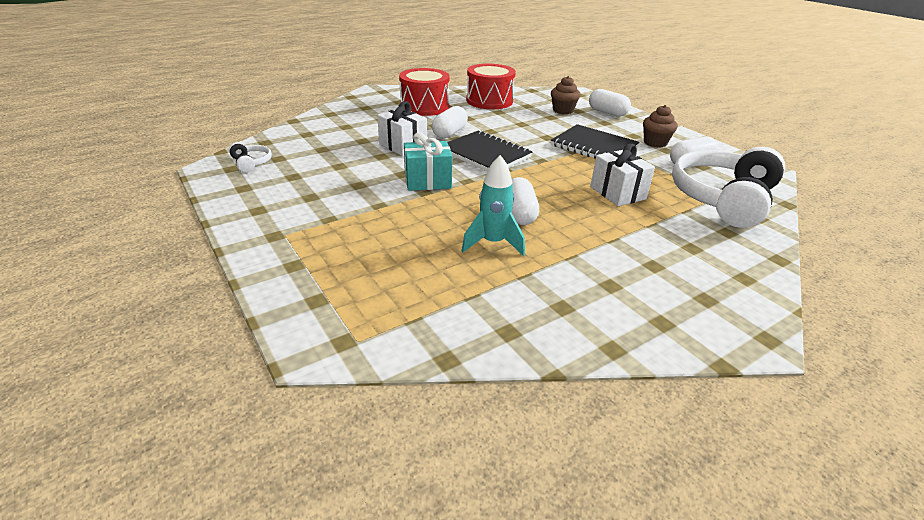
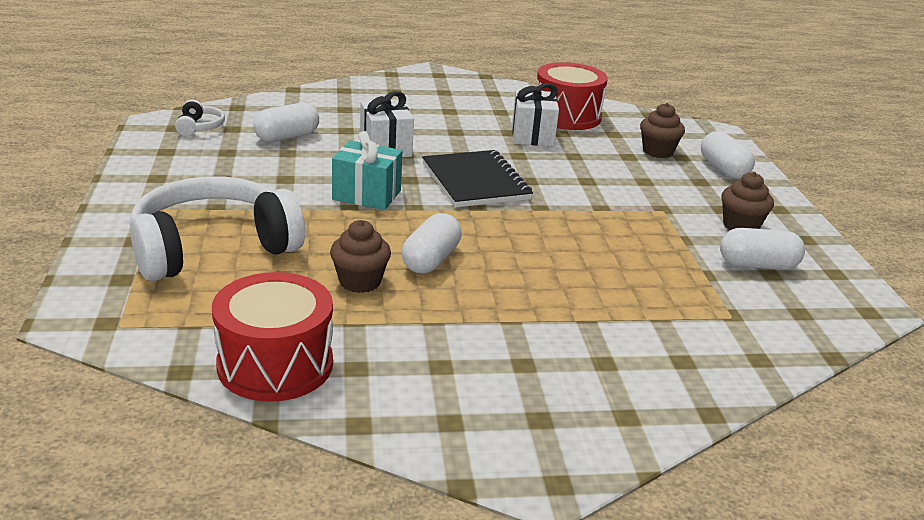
camera: 25 degrees right, 5 degrees down
red drum [399,68,450,116] -> red drum moved to [212,272,333,402]
white capsule [432,106,468,138] -> white capsule moved to [253,103,319,142]
turquoise rocket [462,155,525,256] -> brown cupcake [330,220,391,293]
black notebook [551,124,640,159] -> none
white gift [590,144,655,206] -> white gift moved to [512,83,559,146]
white headphones [672,147,785,228] -> white headphones moved to [130,176,305,281]

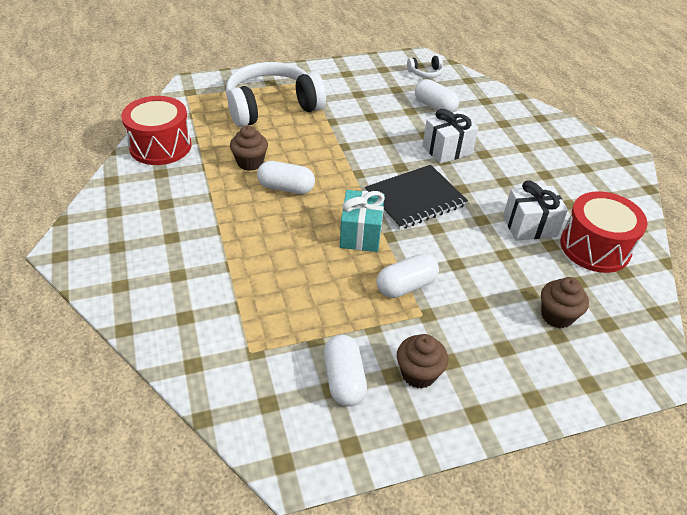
camera: 80 degrees right, 15 degrees up
white headphones [130,176,305,281] -> white headphones turned 75 degrees counterclockwise [226,62,326,127]
turquoise gift [332,131,402,210] -> turquoise gift moved to [340,190,385,252]
white capsule [701,131,755,179] -> white capsule moved to [377,254,439,298]

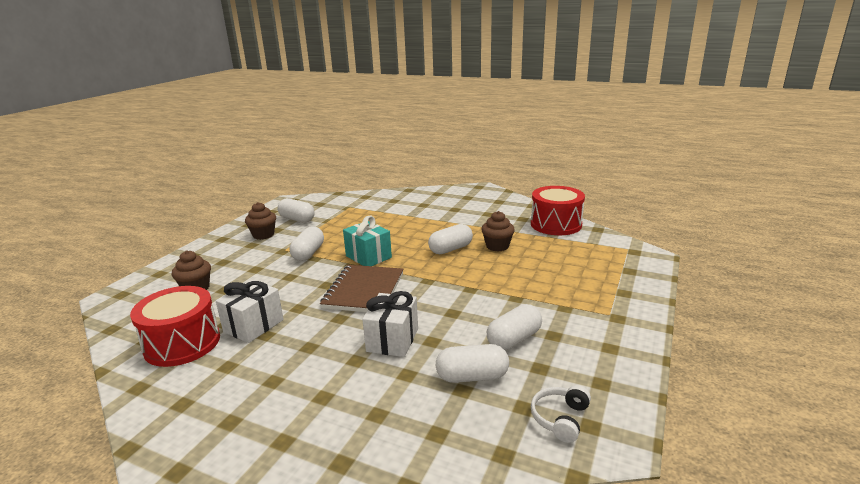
camera: 135 degrees right, 20 degrees down
white headphones [226,62,326,127] -> none
black notebook [365,165,468,230] -> brown notebook [320,265,403,312]
none -> white capsule [487,304,542,350]

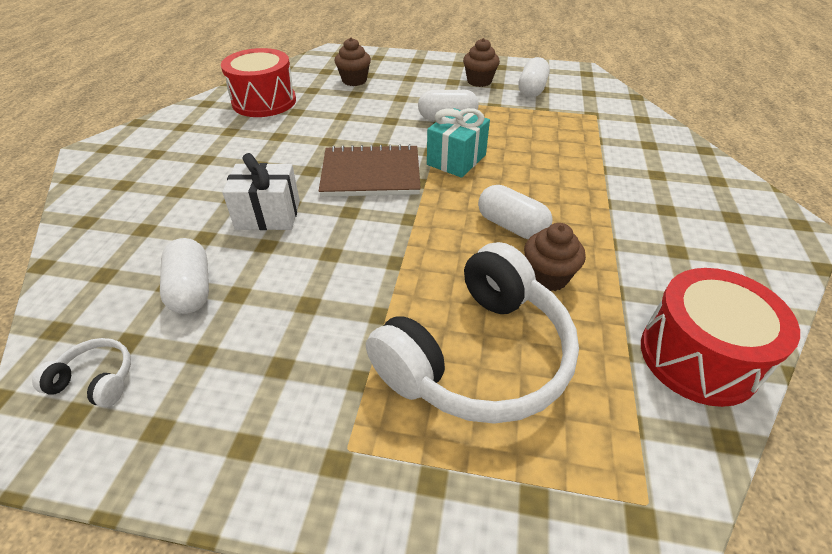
camera: 75 degrees right, 20 degrees up
white gift [216,280,284,343] -> none
white capsule [487,304,542,350] -> none
none -> white headphones [366,242,579,424]

